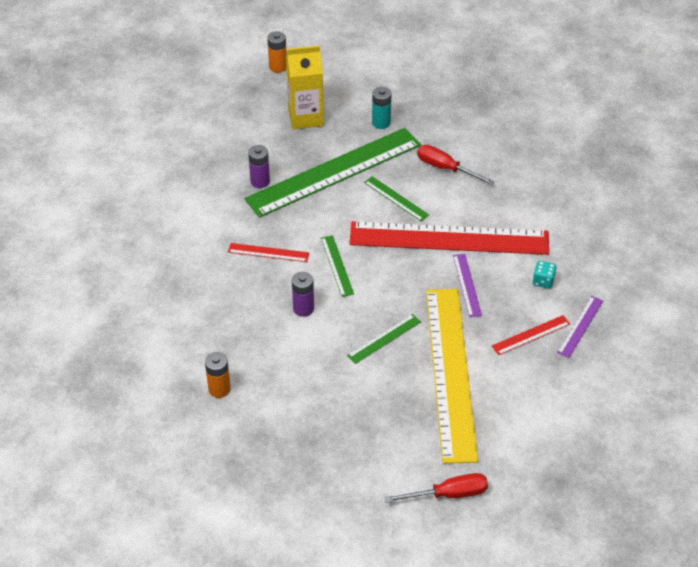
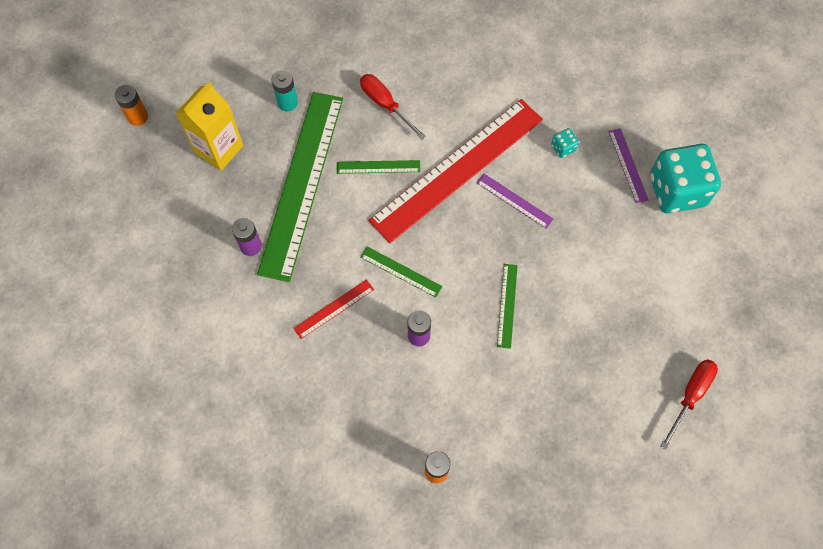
camera: 45 degrees left, 20 degrees up
red screwdriver [417,145,495,185] -> red screwdriver turned 60 degrees clockwise [360,74,426,140]
yellow ruler [426,289,478,464] -> none
red ruler [492,315,570,355] -> none
none -> turquoise dice [650,144,721,213]

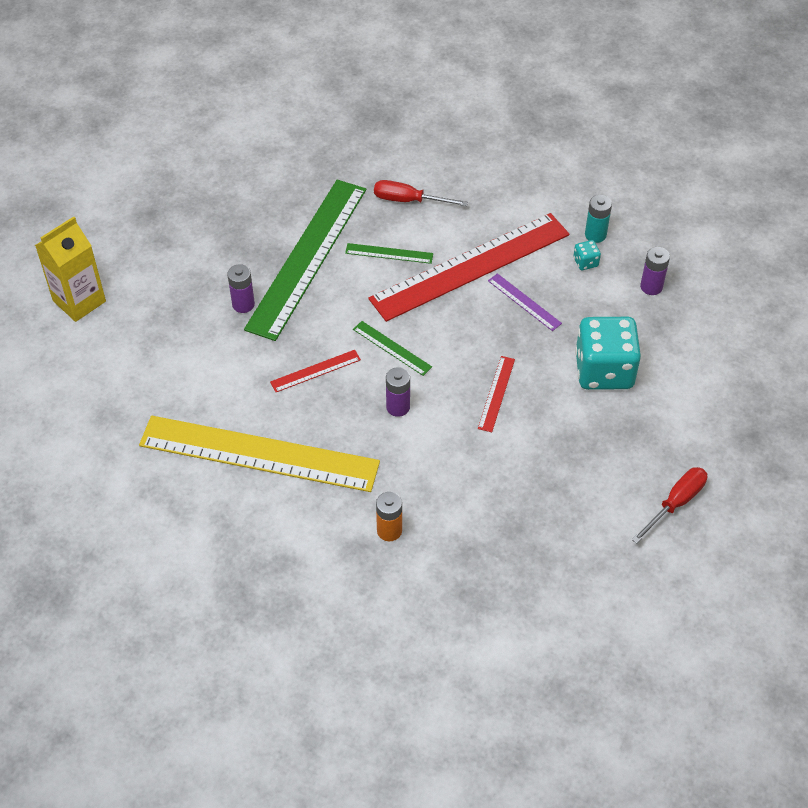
camera: 10 degrees right, 15 degrees down
orange battery [115,85,148,126] -> none
yellow carton [176,82,243,171] -> yellow carton moved to [35,216,106,322]
turquoise battery [271,70,298,111] -> turquoise battery moved to [585,195,612,243]
red screwdriver [360,74,426,140] -> red screwdriver turned 45 degrees counterclockwise [374,180,468,206]
green ruler [497,264,518,349] -> red ruler [478,356,515,432]
purple ruler [608,128,648,203] -> purple battery [640,247,670,295]
turquoise dice [650,144,721,213] -> turquoise dice moved to [575,317,641,390]
none -> yellow ruler [139,416,380,492]

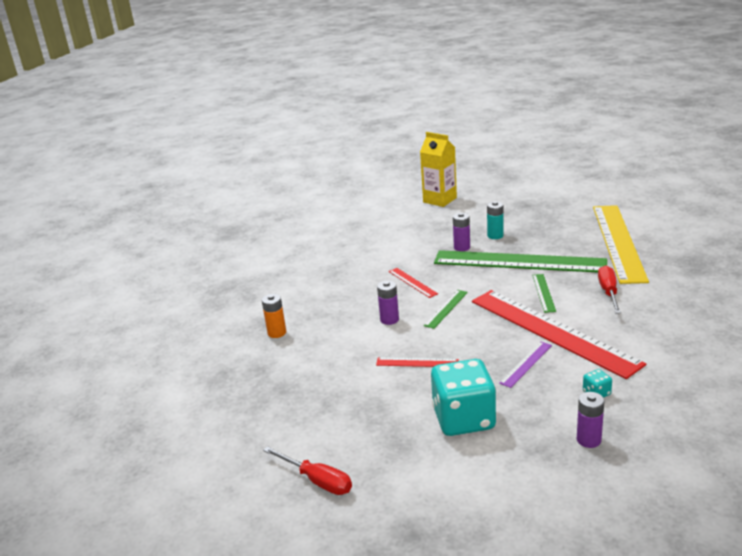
camera: 85 degrees right, 25 degrees down
yellow ruler [139,416,380,492] -> yellow ruler moved to [593,205,649,284]
turquoise battery [585,195,612,243] -> turquoise battery moved to [487,201,504,239]

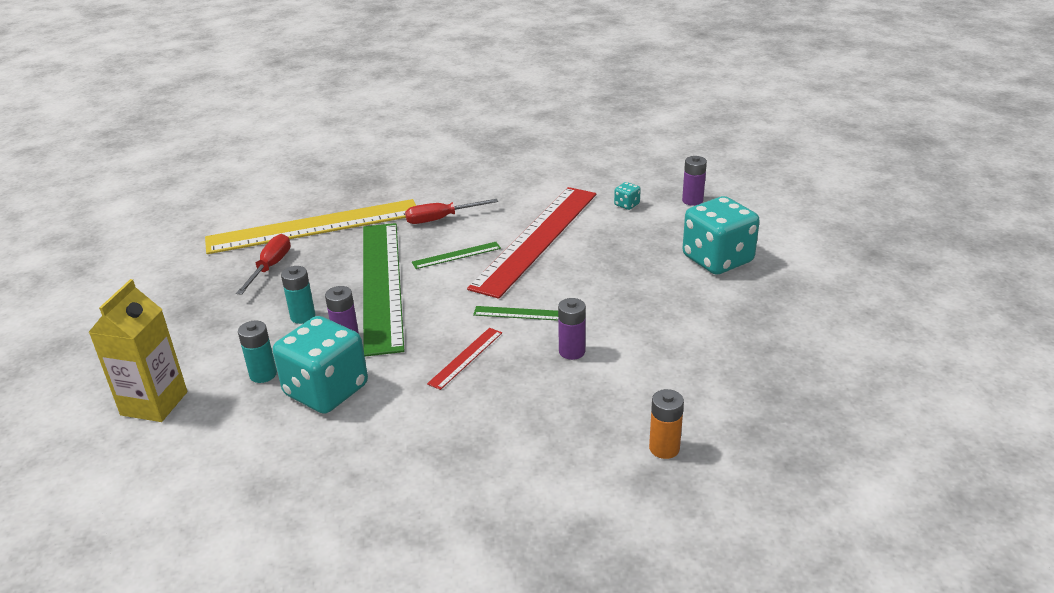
camera: 115 degrees left, 5 degrees up
red screwdriver [263,446,352,495] -> red screwdriver moved to [236,234,291,295]
red ruler [376,358,459,367] -> none
purple ruler [499,342,552,388] -> none
none -> turquoise battery [238,320,277,383]
none -> turquoise dice [273,316,368,414]

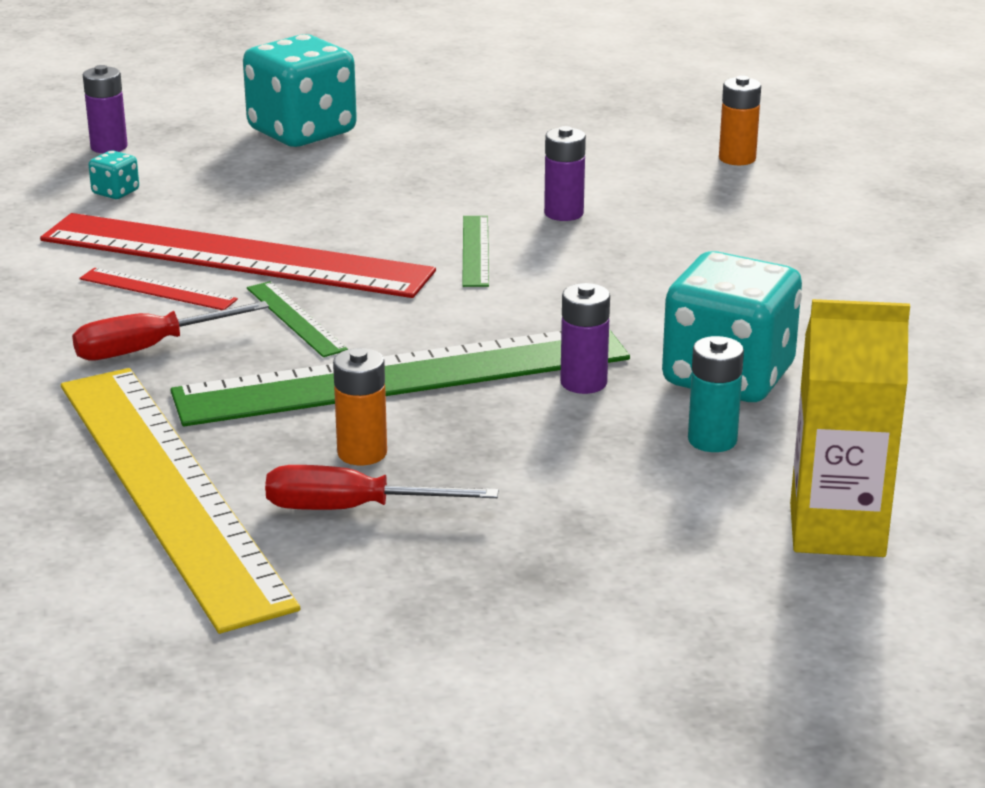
camera: 100 degrees left, 5 degrees down
turquoise battery [281,266,315,324] -> none
red screwdriver [405,199,498,224] -> red screwdriver turned 90 degrees clockwise [72,301,269,361]
red ruler [427,328,502,390] -> red ruler moved to [80,268,238,310]
none -> orange battery [333,348,387,465]

